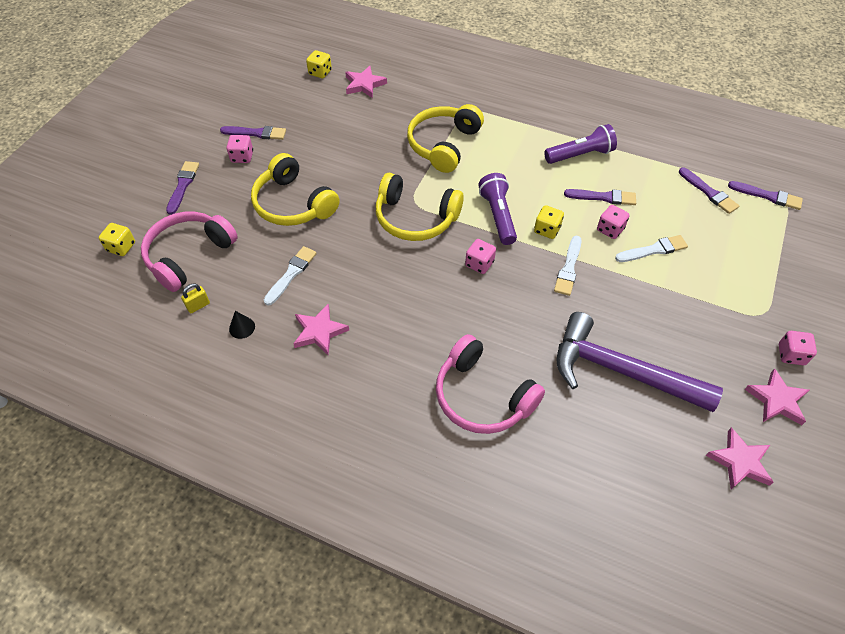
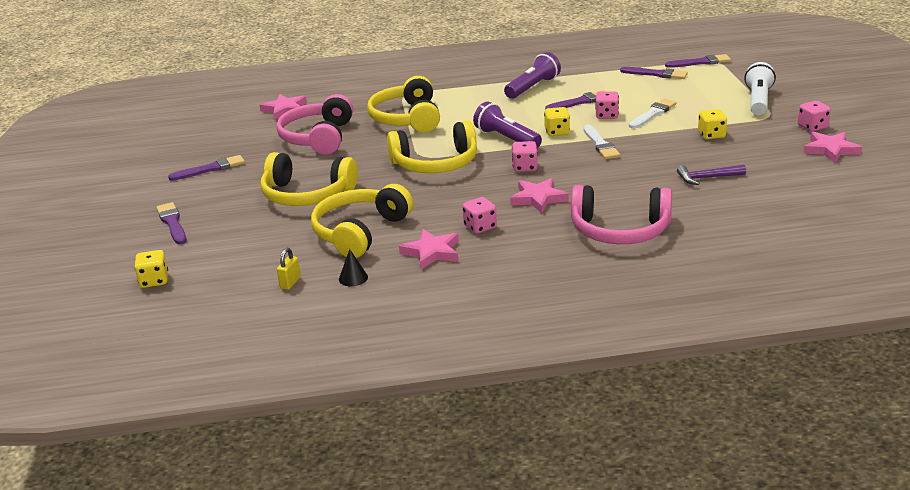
camera: 30 degrees left, 25 degrees down
pink headphones [141,212,238,292] -> pink headphones moved to [276,94,353,155]
pink dice [227,135,253,163] -> pink dice moved to [462,197,497,234]
white brush [264,246,317,306] -> yellow headphones [311,184,413,258]
yellow dice [306,50,332,78] -> yellow dice moved to [698,109,727,139]
purple hammer [557,312,723,412] -> purple hammer [677,165,746,185], size x0.43
pink star [705,427,774,489] -> pink star moved to [510,178,568,213]
none -> white flashlight [744,62,776,115]

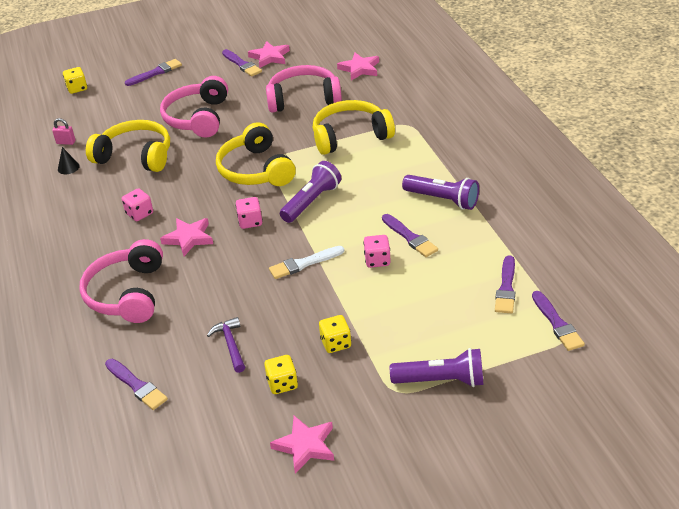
camera: 80 degrees right, 10 degrees up
yellow headphones [261,152,358,206] -> pink headphones [160,76,228,138]
yellow padlock [277,248,301,290] -> pink padlock [52,118,76,145]
pink star [399,229,459,269] -> pink star moved to [248,41,290,68]
yellow dice [544,107,570,136] -> yellow dice moved to [264,355,298,394]
white brush [629,99,676,129] -> none
white flashlight [744,62,776,115] -> purple flashlight [390,348,483,387]
pink dice [798,101,831,131] -> none
none -> purple brush [105,359,168,410]

